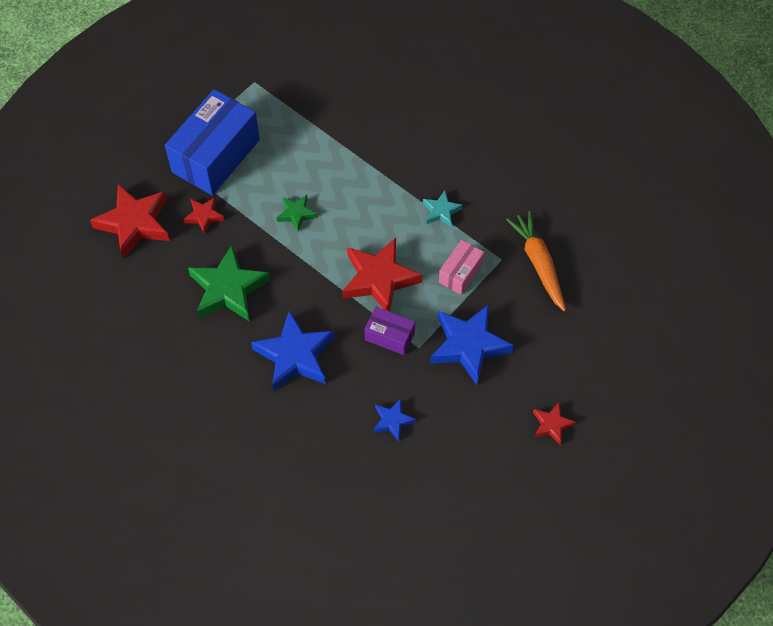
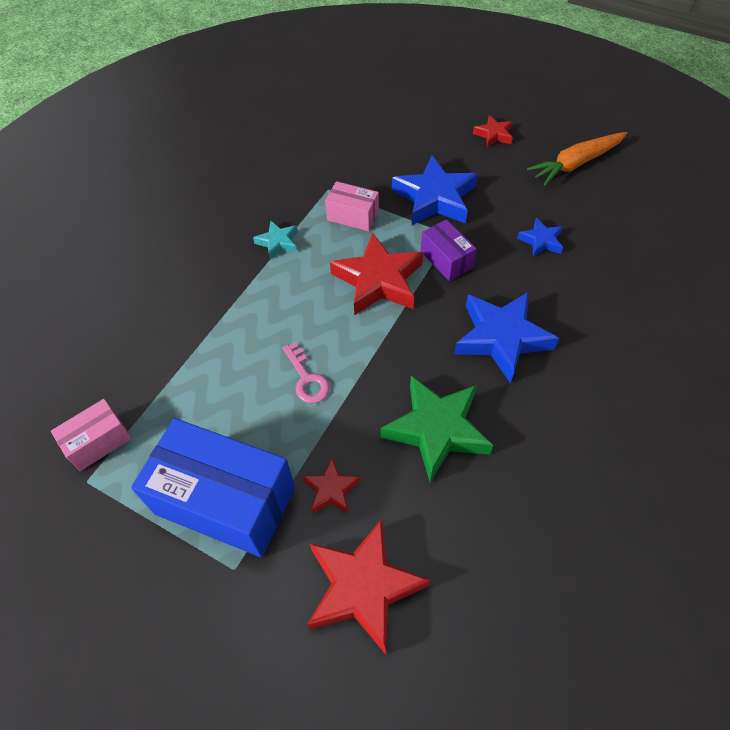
camera: 100 degrees left, 5 degrees down
green star [277,195,317,232] -> pink key [283,342,330,403]
purple box [365,307,415,355] -> purple box turned 45 degrees counterclockwise [421,219,477,281]
orange carrot [506,211,566,312] -> orange carrot moved to [527,132,627,185]
none -> pink box [51,399,132,471]

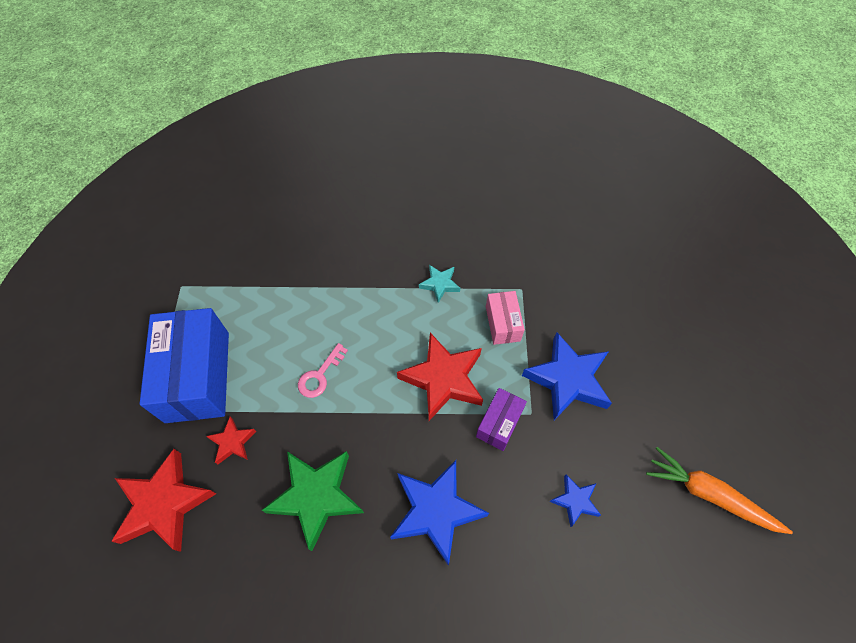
camera: 60 degrees right, 5 degrees up
pink box [51,399,132,471] -> none
red star [473,115,513,148] -> none

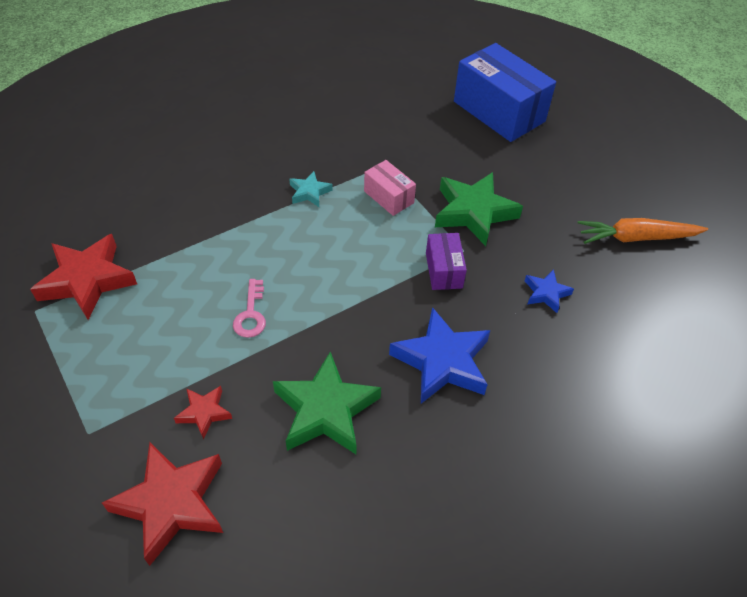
camera: 35 degrees left, 10 degrees down
blue box [140,308,229,423] -> blue box moved to [454,43,556,142]
red star [397,333,483,421] -> red star moved to [30,234,137,320]
blue star [522,332,612,420] -> green star [435,172,523,246]

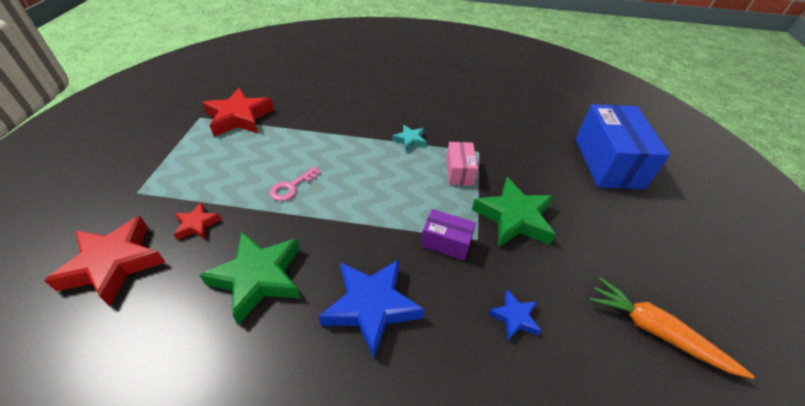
camera: 40 degrees right, 5 degrees down
purple box [426,233,467,290] -> purple box turned 75 degrees clockwise [421,209,476,261]

